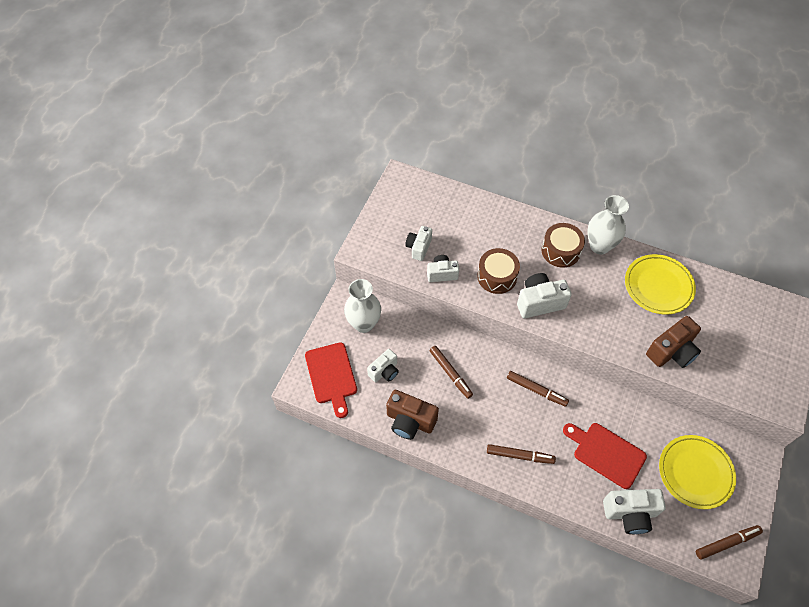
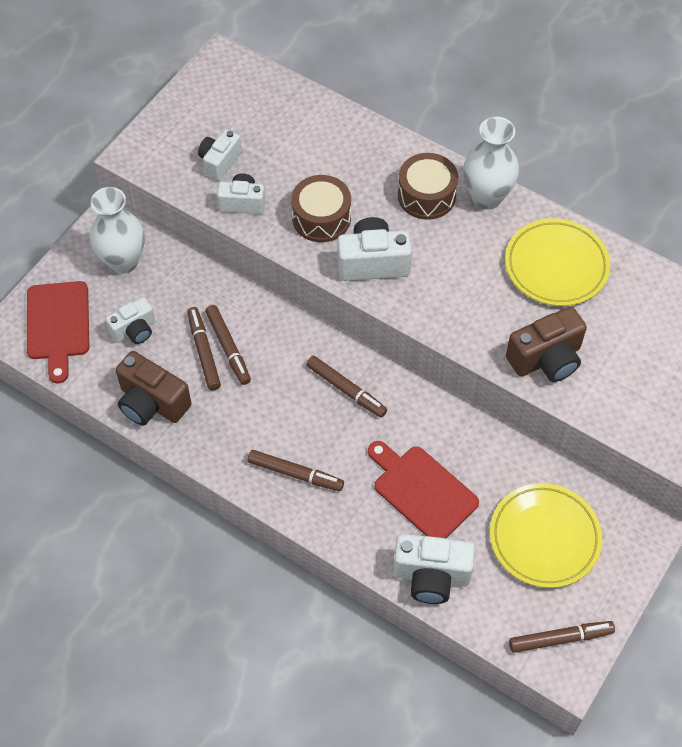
camera: 10 degrees right, 0 degrees up
none -> brown marker [187,307,221,390]

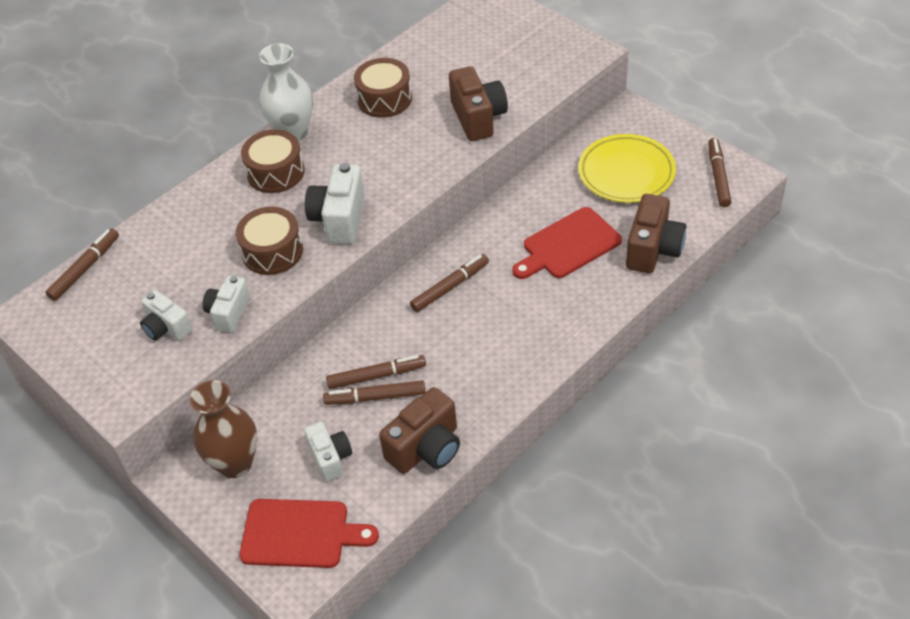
camera: 75 degrees left, 10 degrees down
white vase [90,187,145,274] -> brown vase [190,380,258,478]
brown marker [248,450,344,491] -> brown marker moved to [45,228,119,301]
white camera [393,534,475,604] -> brown camera [626,194,686,273]
yellow plate [505,218,611,306] -> brown drum [354,58,412,118]

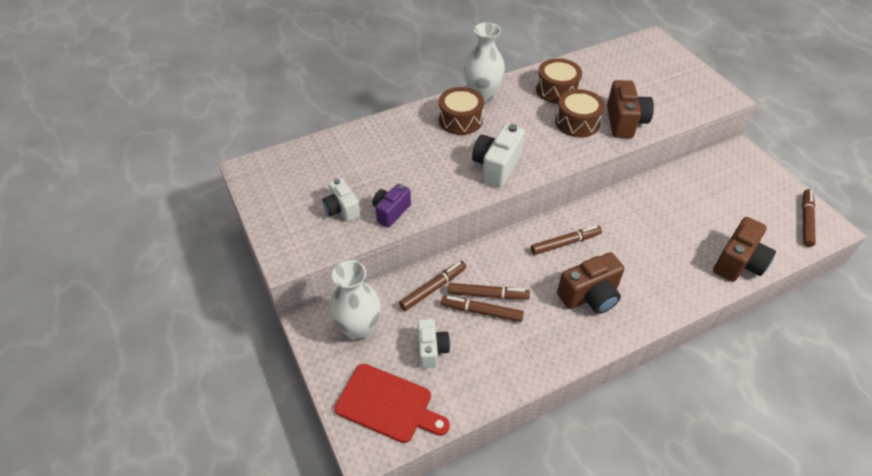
camera: 15 degrees right, 0 degrees up
brown marker [45,228,119,301] -> brown marker moved to [399,261,466,311]
brown vase [190,380,258,478] -> white vase [329,260,381,341]
white camera [203,276,250,333] -> purple camera [372,184,411,228]
brown drum [236,207,303,275] -> brown drum moved to [555,89,605,137]
brown camera [379,387,460,474] -> brown camera moved to [557,252,625,314]
red cutting board [512,207,622,279] -> none
yellow plate [578,134,676,203] -> none

